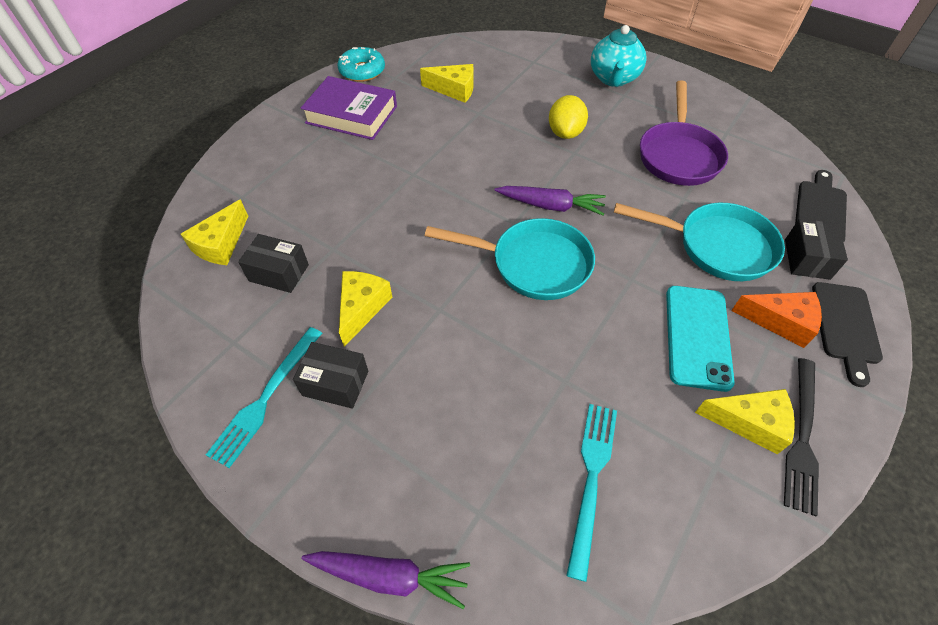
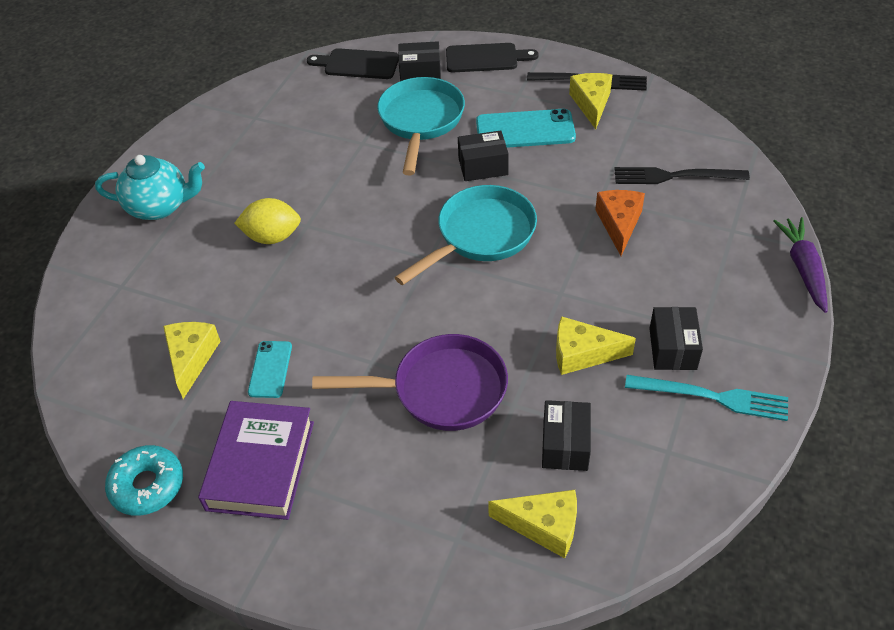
camera: 100 degrees left, 5 degrees down
turquoise pan [425,218,595,300] -> turquoise pan turned 45 degrees clockwise [394,185,537,285]
purple carrot [495,186,606,215] -> none
turquoise fork [566,404,617,582] -> black fork [615,167,750,184]
purple pan [640,80,728,186] -> purple pan moved to [312,334,508,431]
orange cheese [731,292,822,348] -> orange cheese moved to [595,190,645,256]
none -> turquoise phone [248,341,292,398]
none -> black box [458,131,509,181]

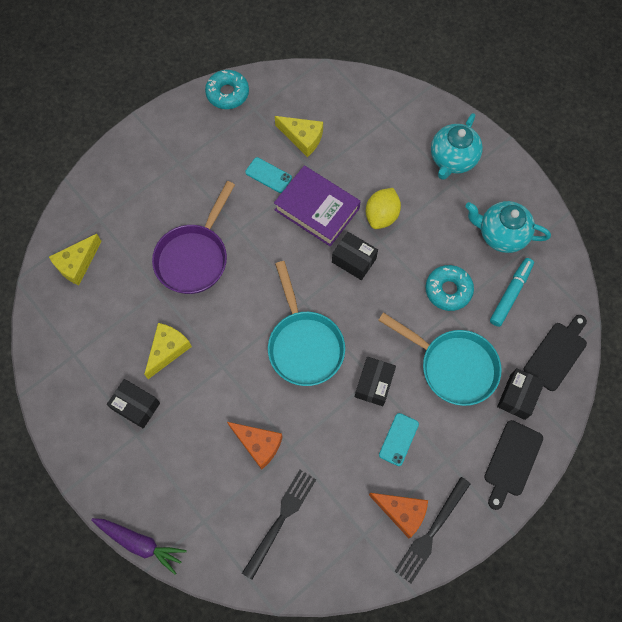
camera: 115 degrees right, 20 degrees up
purple book [198,401,314,520] -> purple book moved to [274,166,361,246]
turquoise phone [476,109,576,148] -> turquoise phone [379,413,419,466], size x0.57
black box [542,400,591,471] -> black box moved to [332,232,378,280]
yellow cheese [569,73,612,129] -> orange cheese [369,493,428,538]
turquoise fork [625,375,788,421] -> none
none -> turquoise donut [425,265,474,311]
none -> turquoise teapot [465,201,551,253]
none -> turquoise marker [490,258,534,327]

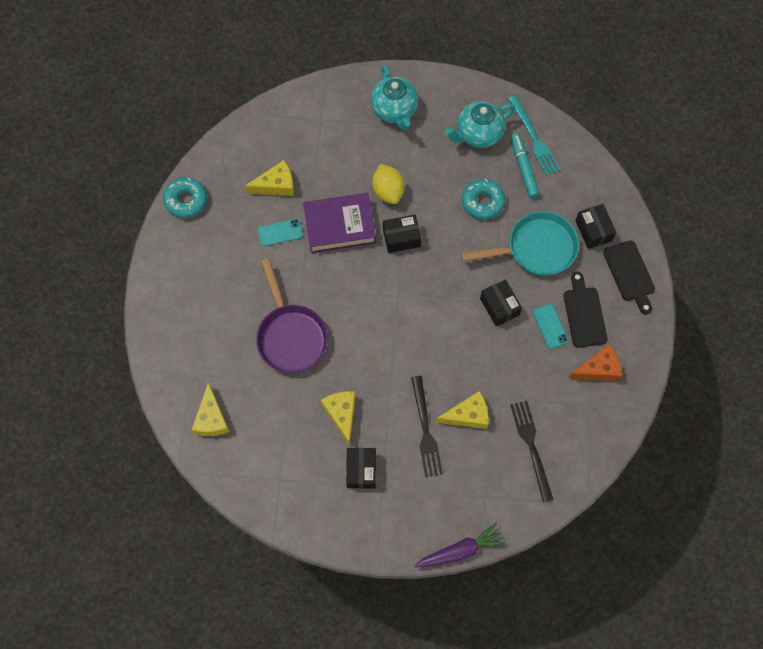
camera: 45 degrees left, 0 degrees up
black box [107,379,160,428] -> black box turned 75 degrees counterclockwise [346,448,376,489]
orange cheese [227,422,283,470] -> yellow cheese [436,391,489,429]
turquoise pan [268,261,345,386] -> none
black fork [395,477,471,583] -> black fork moved to [411,376,443,477]
black cutting board [524,315,587,391] -> black cutting board moved to [564,271,608,348]
none -> turquoise fork [508,95,561,176]

